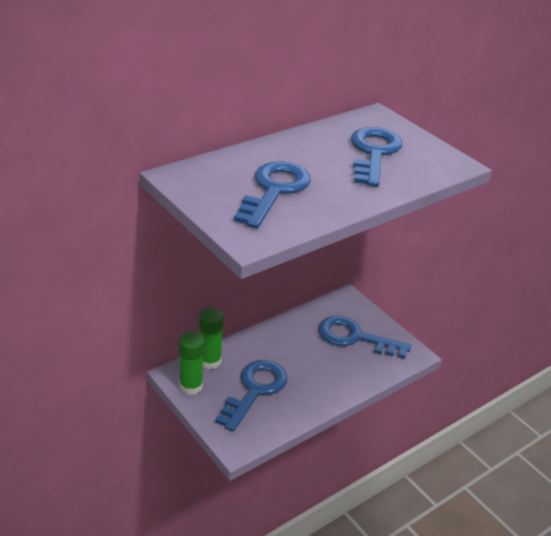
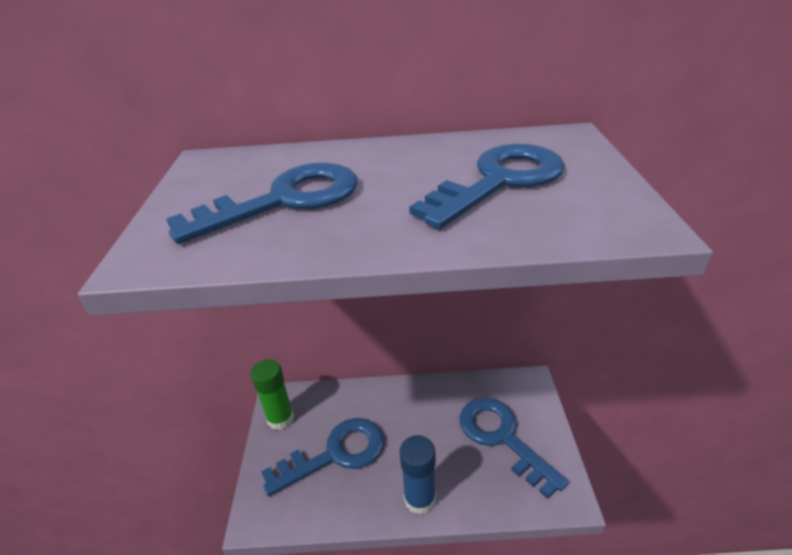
camera: 40 degrees right, 0 degrees up
green glue stick [199,308,224,369] -> none
none -> blue glue stick [399,435,436,514]

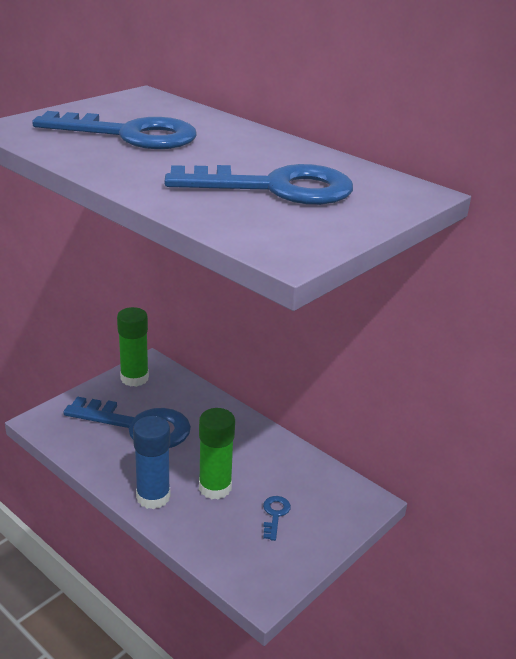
camera: 40 degrees right, 5 degrees down
blue key [459,398,568,499] -> blue key [263,496,291,541], size x0.40
none -> green glue stick [199,408,235,499]

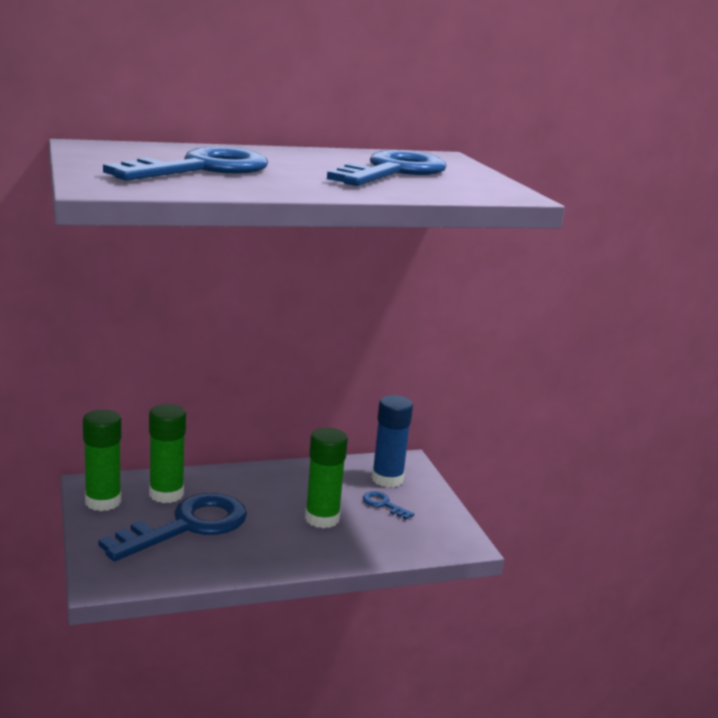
camera: 60 degrees left, 10 degrees down
blue glue stick [133,416,170,509] -> blue glue stick moved to [372,395,413,487]
none -> green glue stick [149,404,186,503]

